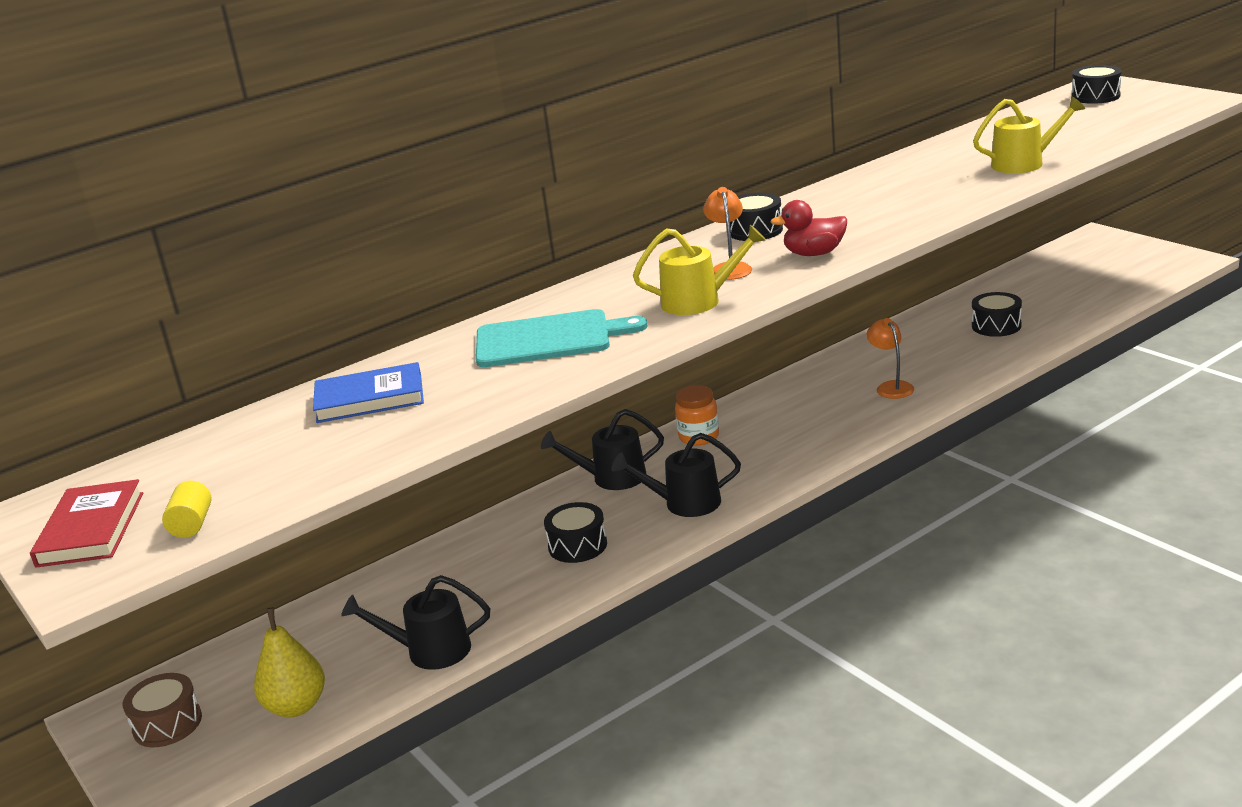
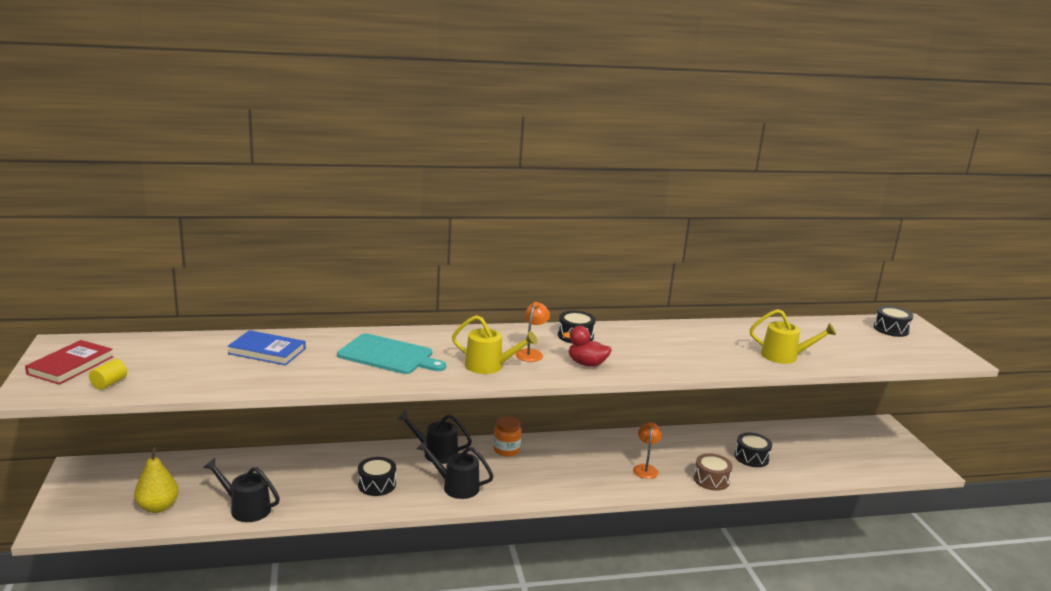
camera: 20 degrees right, 5 degrees down
brown drum [123,673,202,747] -> brown drum moved to [694,453,733,490]

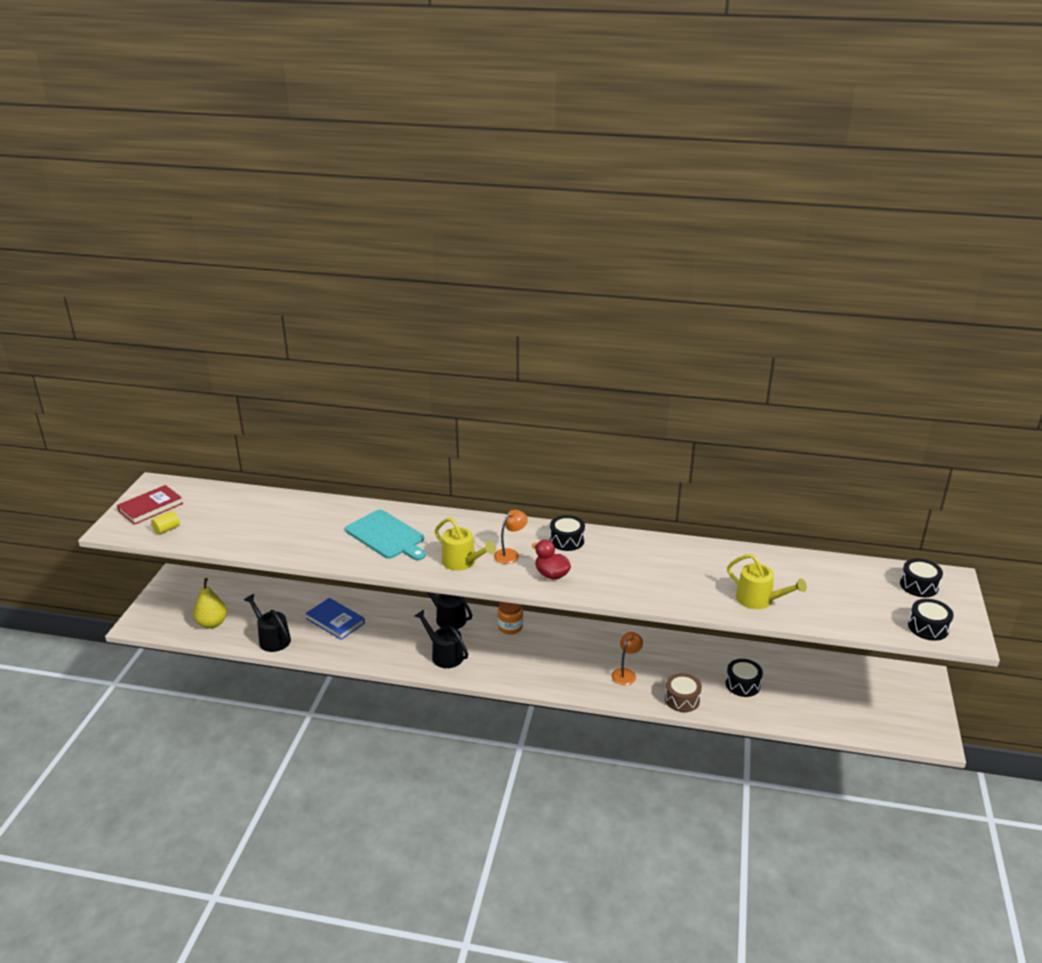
camera: 25 degrees right, 10 degrees up
blue book [227,330,306,366] -> blue book moved to [305,598,365,640]
black drum [358,457,396,496] -> black drum moved to [908,599,954,641]

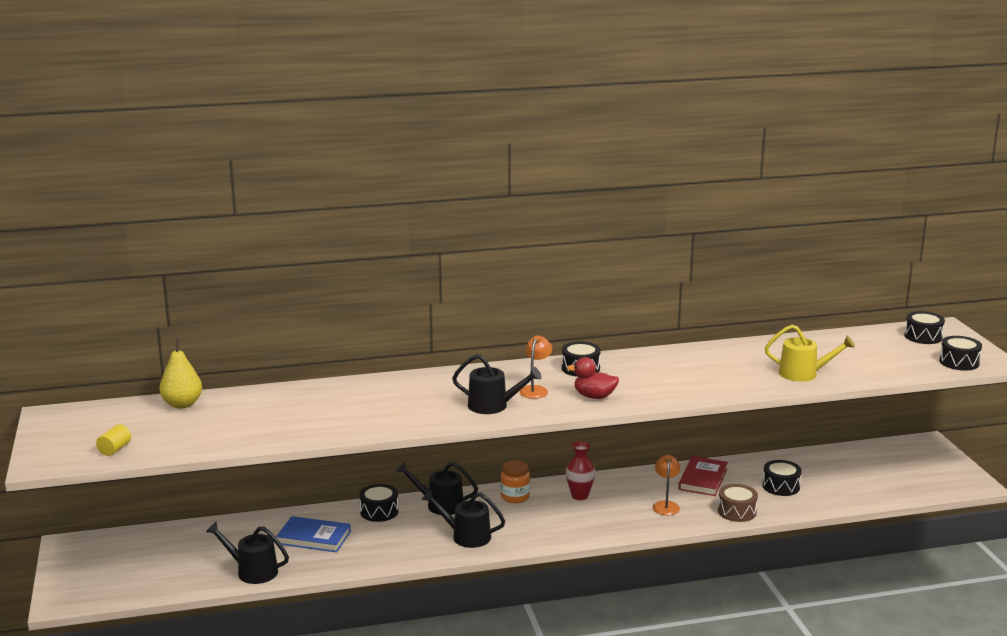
camera: 25 degrees left, 10 degrees down
red book [117,485,183,525] -> red book moved to [678,456,728,496]
yellow pear [193,578,227,629] -> yellow pear moved to [159,338,202,408]
turquoise cutting board [345,510,426,560] -> none
yellow watering can [435,518,496,571] -> black watering can [452,354,542,414]
none -> black drum [359,484,398,522]
none -> red vase [566,441,595,500]

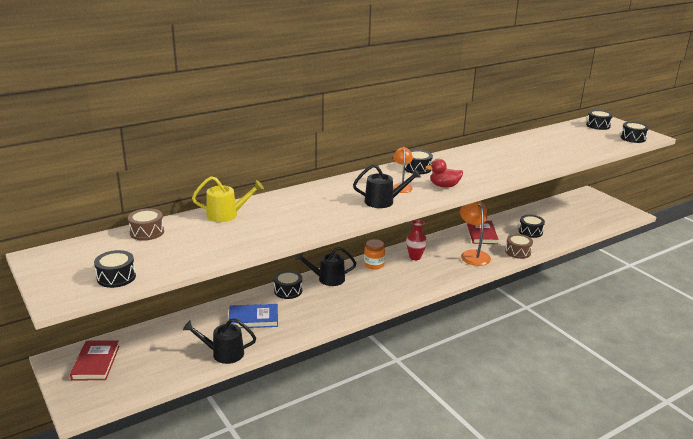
camera: 20 degrees left, 5 degrees up
yellow cylinder [96,424,131,456] -> black drum [94,250,136,288]
yellow pear [159,338,202,408] -> brown drum [128,208,164,241]
black watering can [421,489,505,548] -> none
orange lamp [653,455,681,515] -> orange lamp [460,201,491,266], size x1.60
yellow watering can [765,325,855,382] -> yellow watering can moved to [192,176,264,222]
none -> red book [70,340,120,380]

